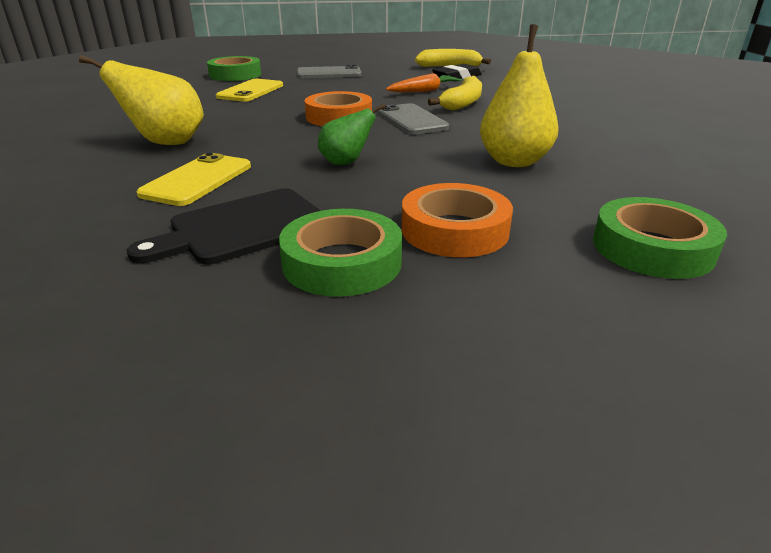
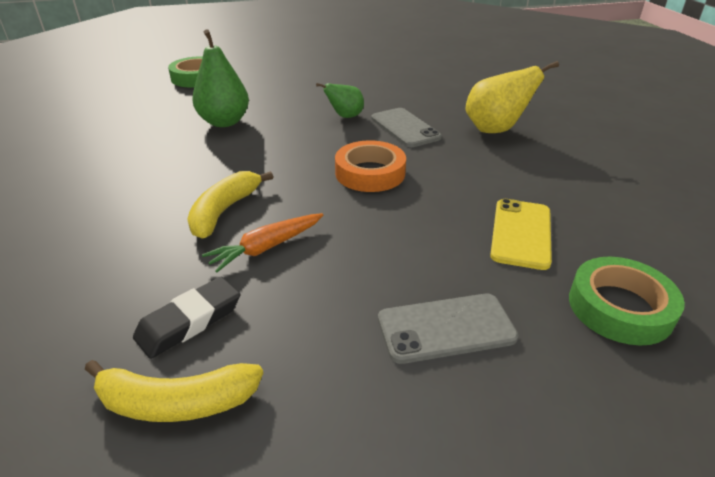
camera: 175 degrees right, 5 degrees up
black cutting board [127,188,321,265] -> none
yellow phone [136,153,251,206] -> none
green tape [279,209,402,297] -> none
grey phone [377,103,449,135] -> grey phone moved to [371,108,442,147]
orange tape [402,183,513,257] -> none
yellow pear [480,24,559,167] -> green pear [192,29,249,127]

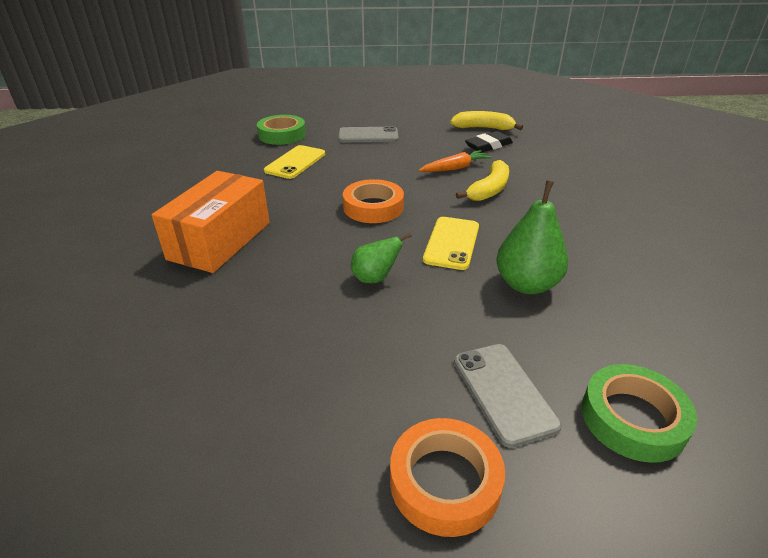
camera: 170 degrees left, 0 degrees up
grey phone [371,108,442,147] -> grey phone moved to [454,344,562,448]
yellow pear [465,61,559,133] -> orange box [152,171,270,273]
none -> orange tape [390,418,505,537]
none -> yellow phone [423,217,479,270]

